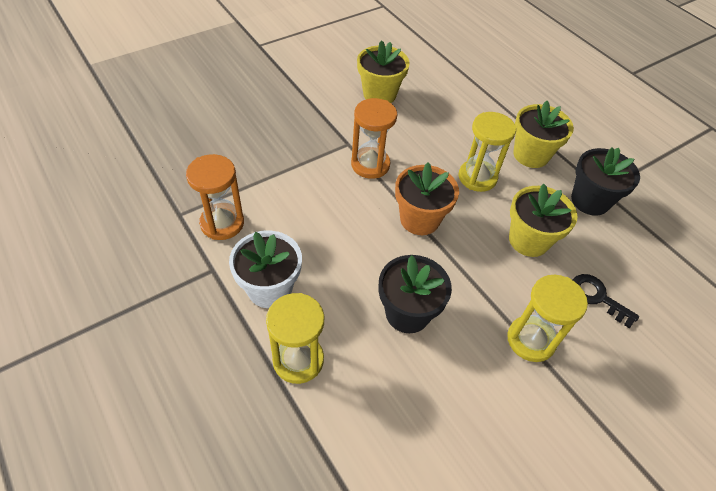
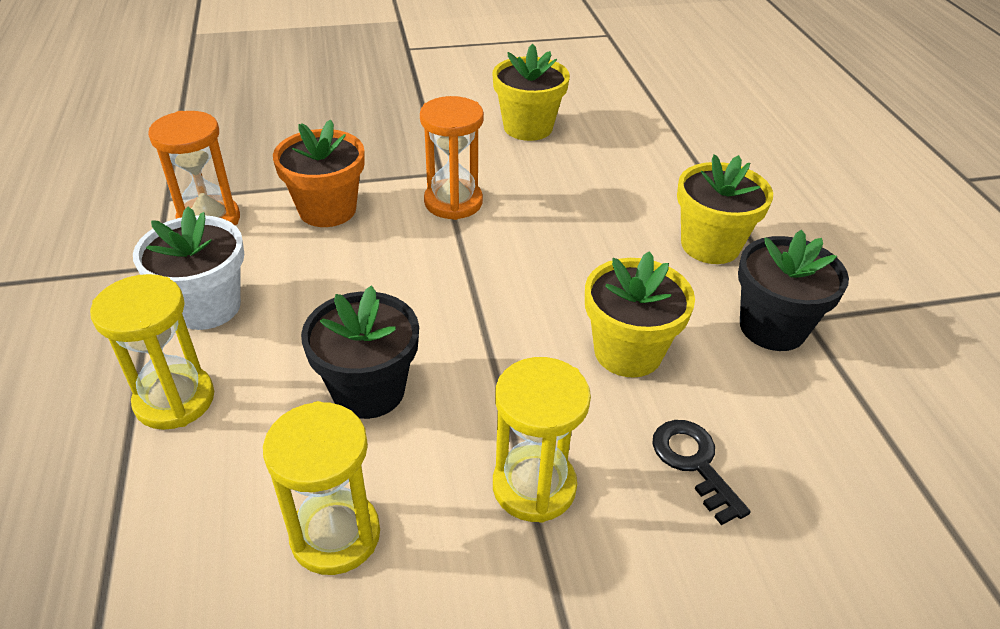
camera: 25 degrees right, 10 degrees down
orange flower pot [395,162,459,235] -> orange flower pot moved to [273,119,365,227]
yellow hourglass [458,112,516,192] -> yellow hourglass moved to [263,401,380,575]

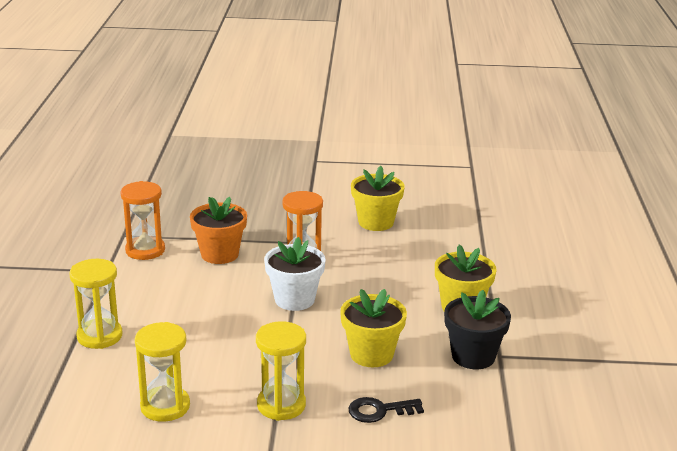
camera: 15 degrees right, 15 degrees down
white flower pot [133,207,244,330] -> white flower pot moved to [264,237,326,311]
black flower pot [301,286,419,419] -> none
black key [652,420,751,525] -> black key turned 90 degrees counterclockwise [348,397,424,423]

